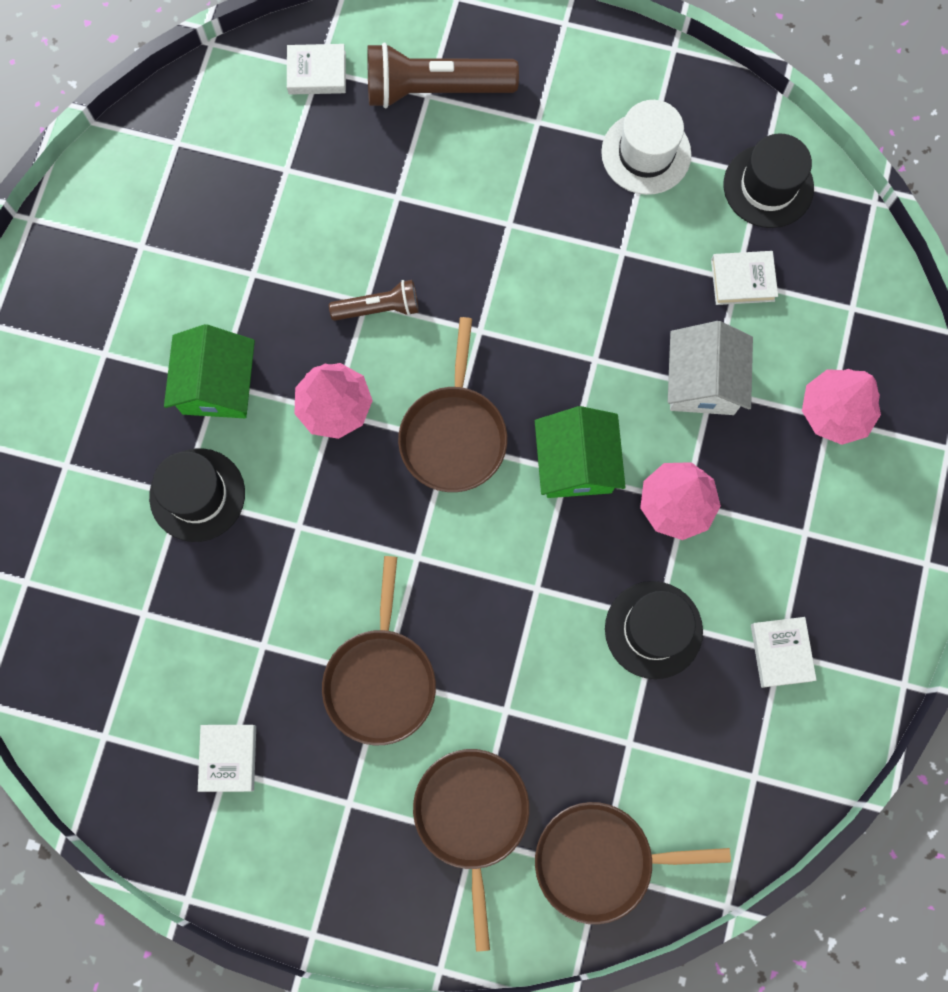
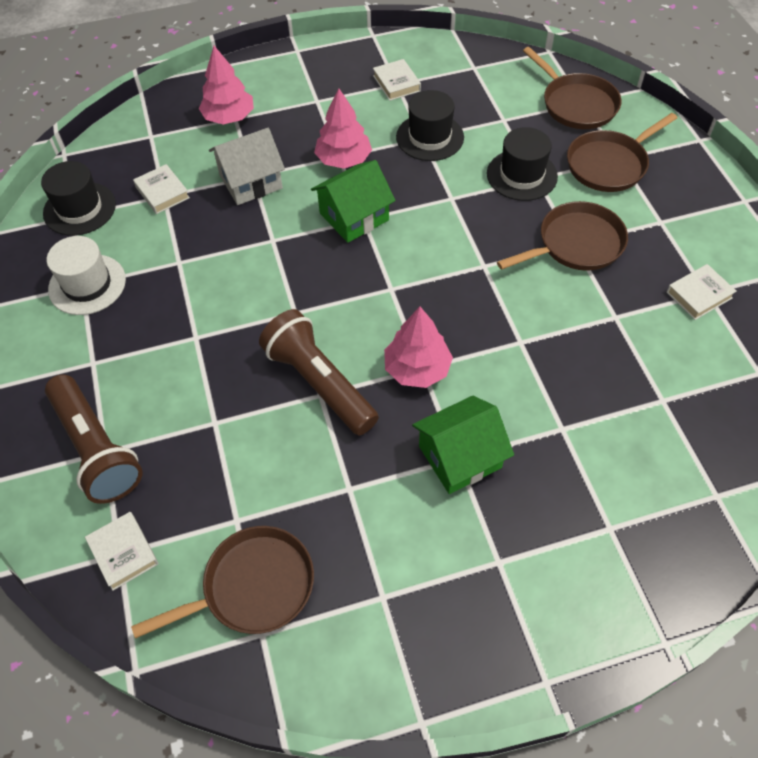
camera: 120 degrees left, 20 degrees down
black hat [149,448,245,542] -> black hat moved to [487,127,558,201]
brown flashlight [329,280,419,321] -> brown flashlight [259,309,379,435], size x1.78
brown pan [398,317,507,492] -> brown pan moved to [131,526,314,639]
white book [751,617,816,688] -> white book turned 75 degrees counterclockwise [373,59,421,101]

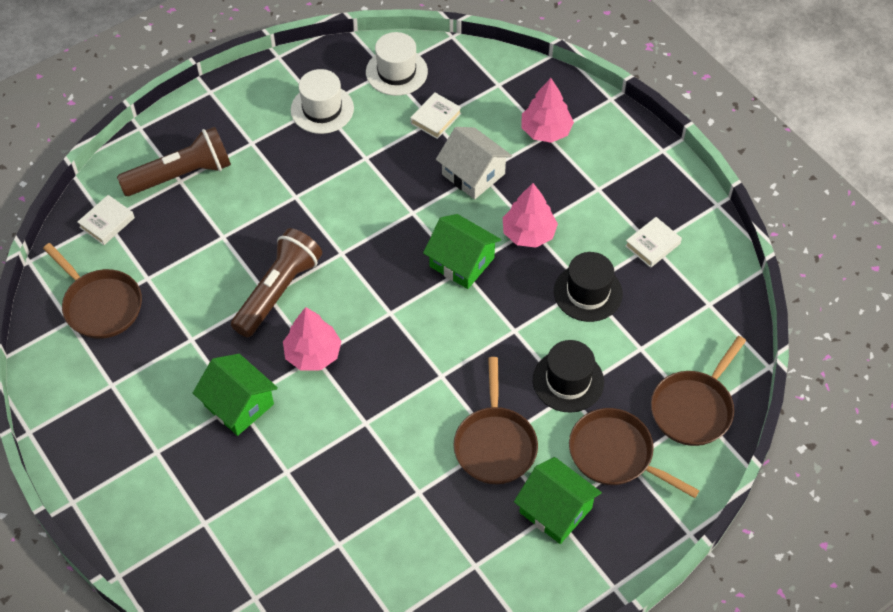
camera: 70 degrees right, 0 degrees up
black hat [41,161,116,236] -> white hat [366,32,428,96]
brown flashlight [45,374,142,504] -> brown flashlight turned 150 degrees counterclockwise [117,127,231,196]
brown pan [497,201,628,271] -> brown pan turned 45 degrees clockwise [454,357,538,484]
white book [666,264,737,320] -> none
none -> green house [514,457,602,544]

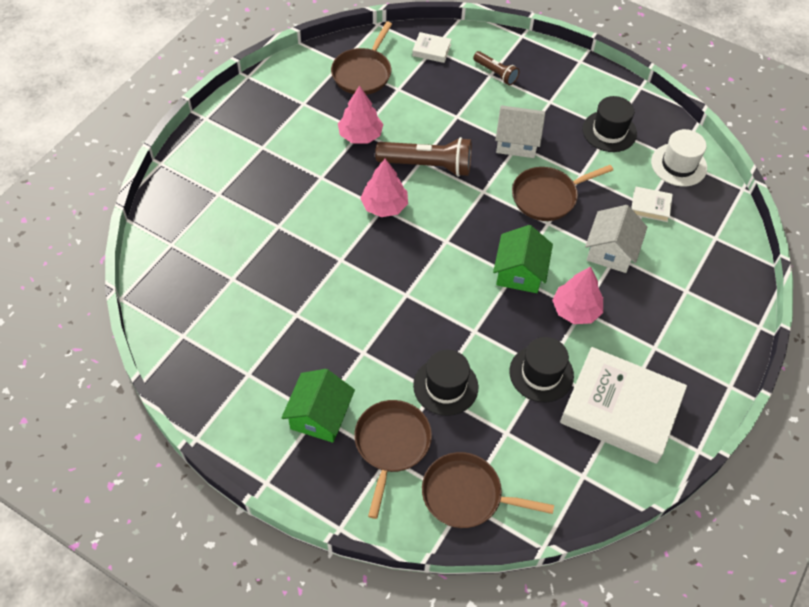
camera: 65 degrees right, 0 degrees up
brown flashlight [117,127,231,196] -> brown flashlight [473,51,519,85], size x0.56
green house [193,354,278,436] -> none
white hat [291,69,354,134] -> black hat [582,96,637,152]
brown pan [454,357,538,484] -> brown pan moved to [512,165,613,221]
pink tree [521,78,574,143] -> pink tree moved to [338,85,383,144]
white book [625,217,682,268] -> white book [560,347,687,464], size x2.37
none -> white house [495,105,545,158]

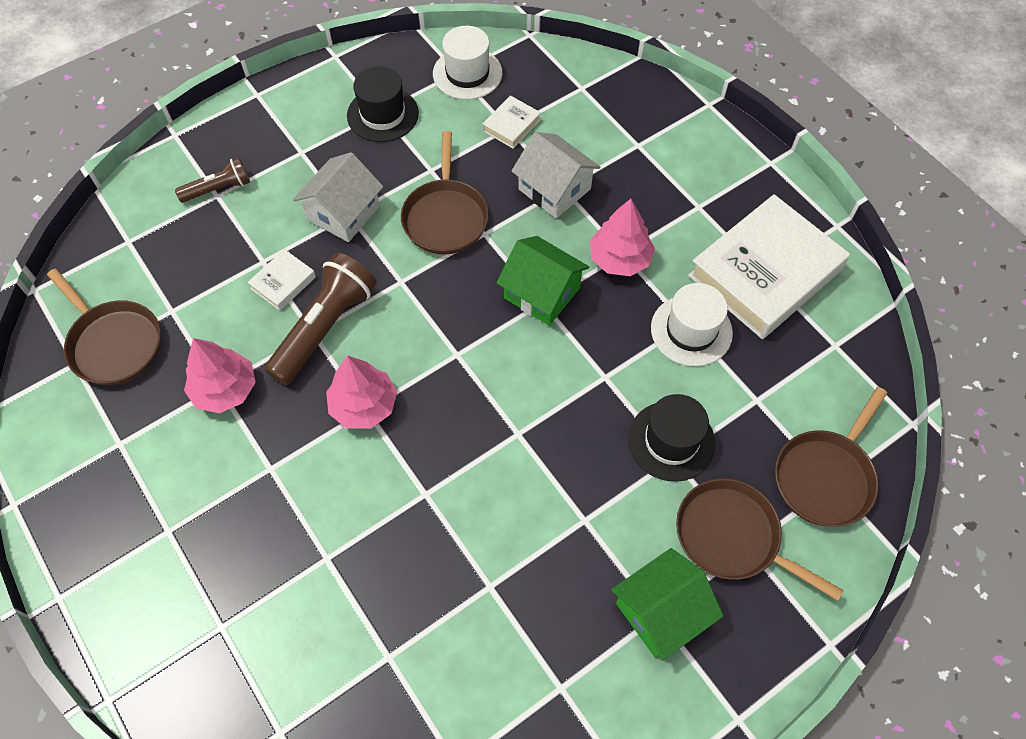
camera: 65 degrees left, 5 degrees up
green house [281,369,355,443] -> green house turned 75 degrees counterclockwise [611,548,723,661]
white book [412,32,452,63] -> white book moved to [247,249,316,311]
black hat [509,337,574,402] -> white hat [651,283,733,366]

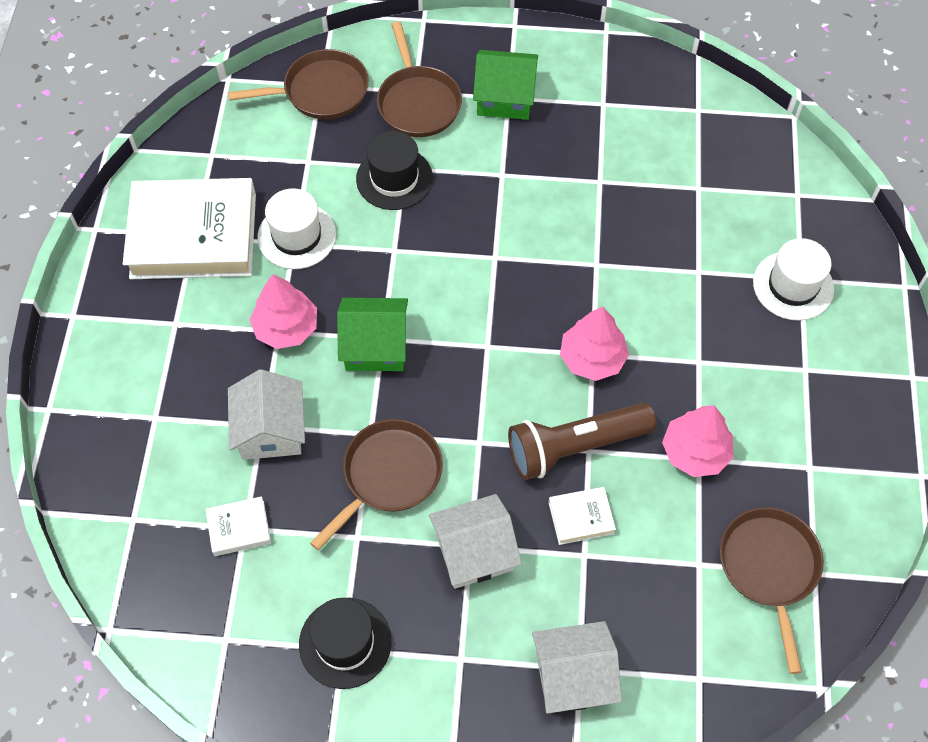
camera: 140 degrees left, 0 degrees up
brown flashlight [175,157,250,203] -> white house [532,621,622,714]
white hat [433,26,502,100] -> white hat moved to [753,238,834,321]
green house [496,236,589,326] -> green house turned 75 degrees counterclockwise [337,298,408,371]

